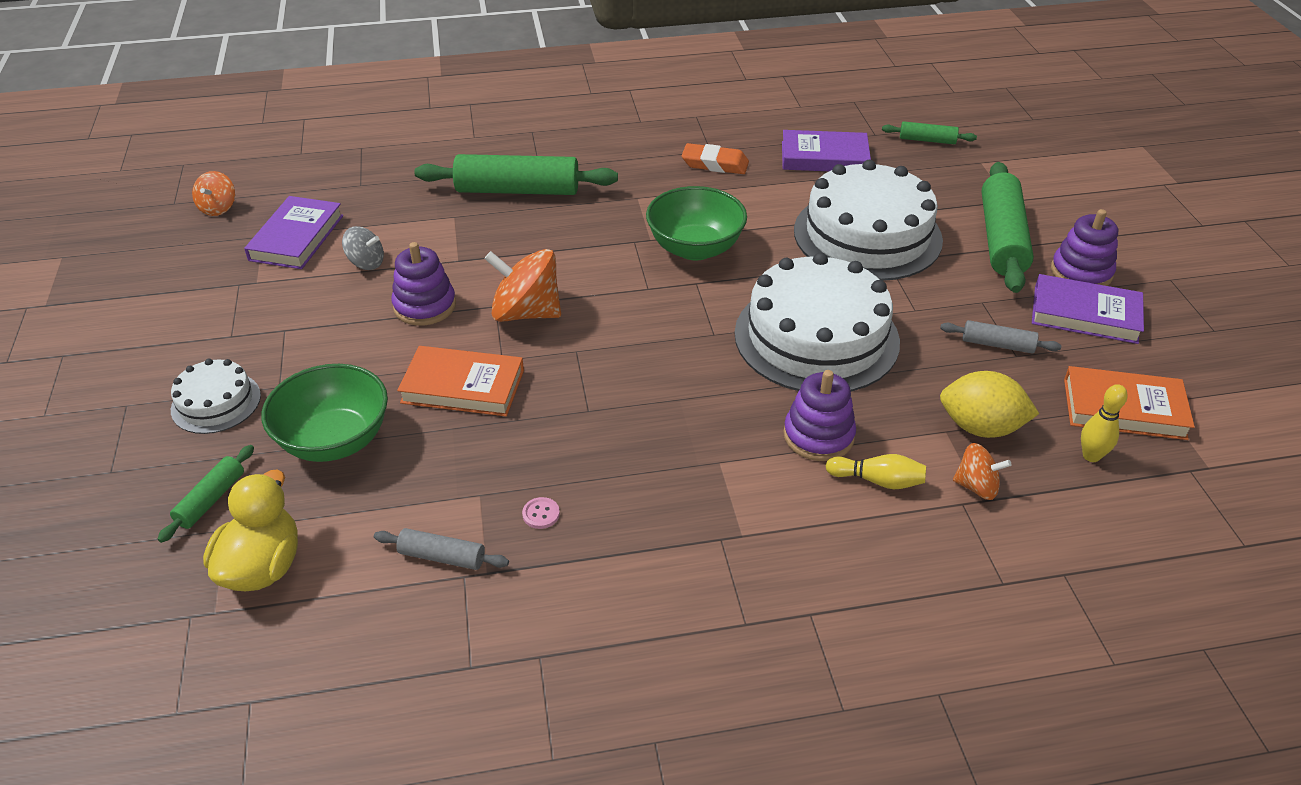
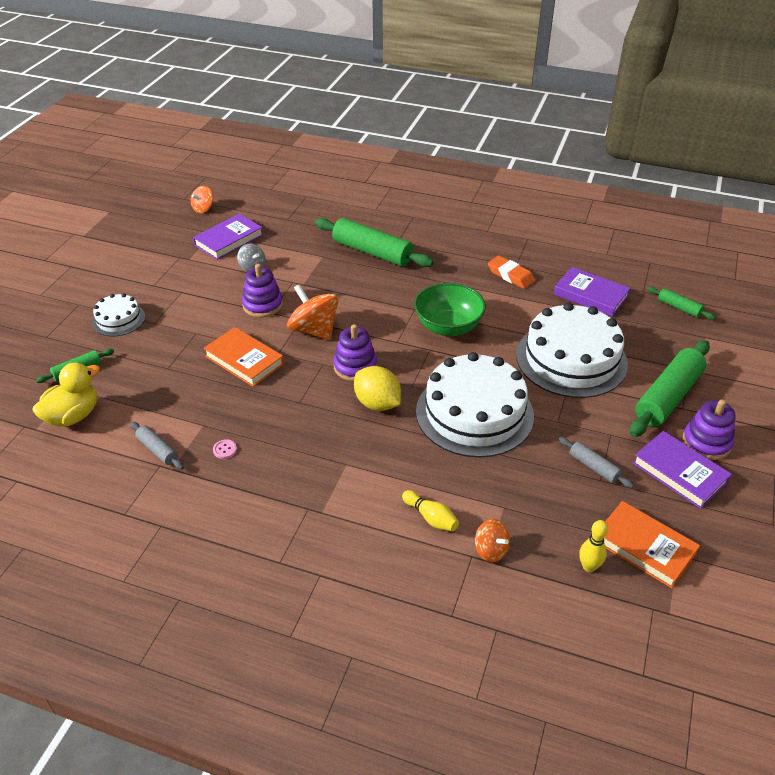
camera: 30 degrees right, 0 degrees up
green bowl [261,364,388,462] -> none
purple stacking toy [784,370,856,461] -> purple stacking toy moved to [333,324,377,381]
yellow lemon [940,371,1039,438] -> yellow lemon moved to [354,366,401,411]

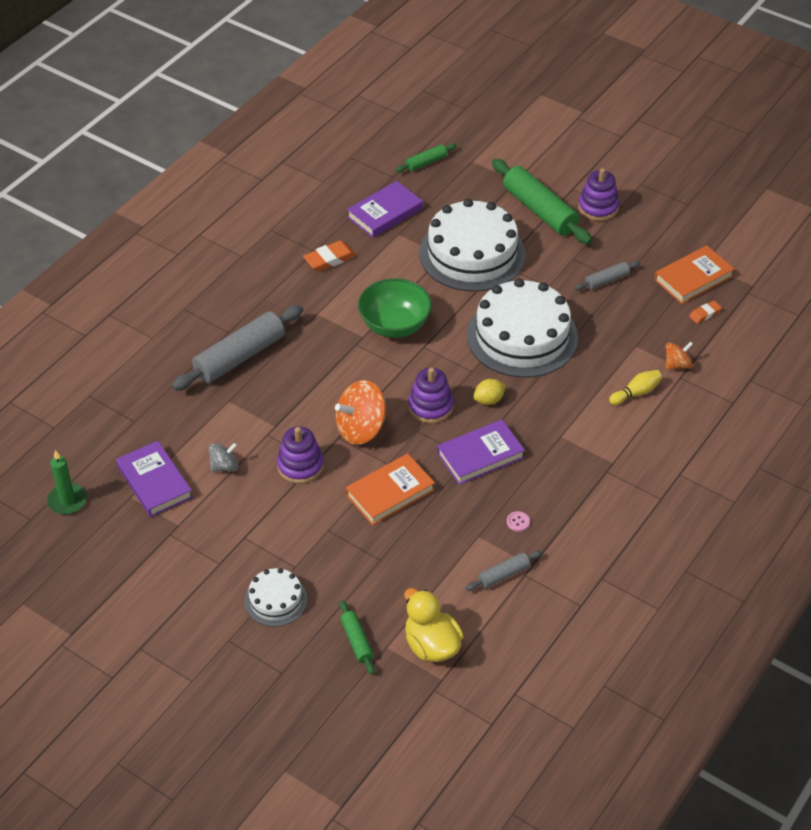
camera: 75 degrees left, 5 degrees up
orange spinning top [191,186,213,213] -> green candle [47,450,87,514]
green rolling pin [315,218,434,267] -> grey rolling pin [172,305,303,391]
yellow lemon [354,366,401,411] -> yellow lemon [473,379,506,405], size x0.61
yellow bowling pin [579,520,608,572] -> orange eraser [689,301,722,324]
purple book [633,431,732,509] -> purple book moved to [437,420,525,485]

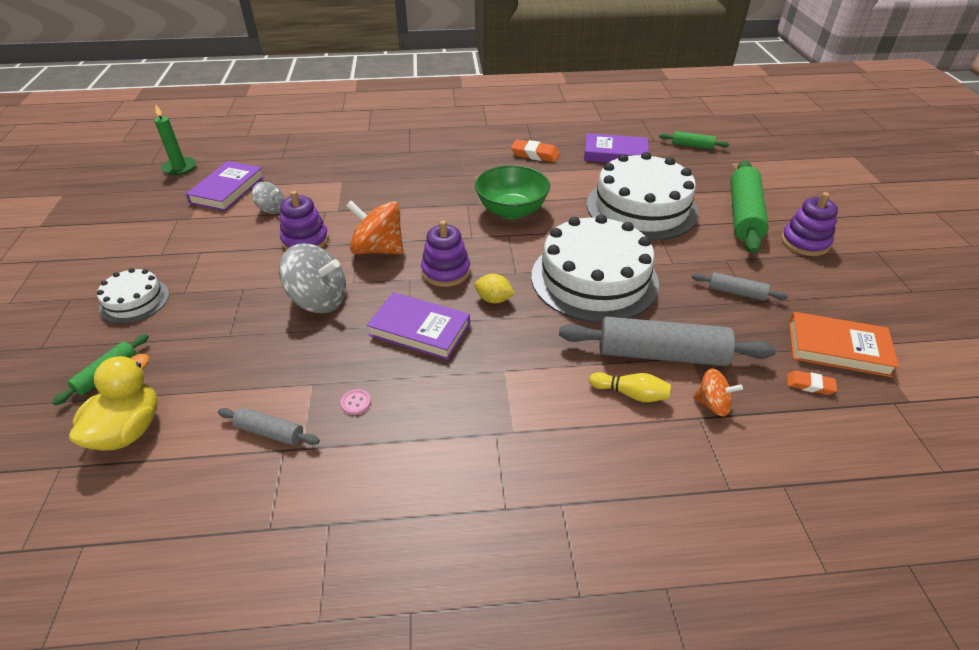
camera: 50 degrees right, 5 degrees down
grey rolling pin [172,305,303,391] -> grey rolling pin moved to [559,316,776,366]
orange book [346,454,435,525] -> grey spinning top [279,243,346,313]

